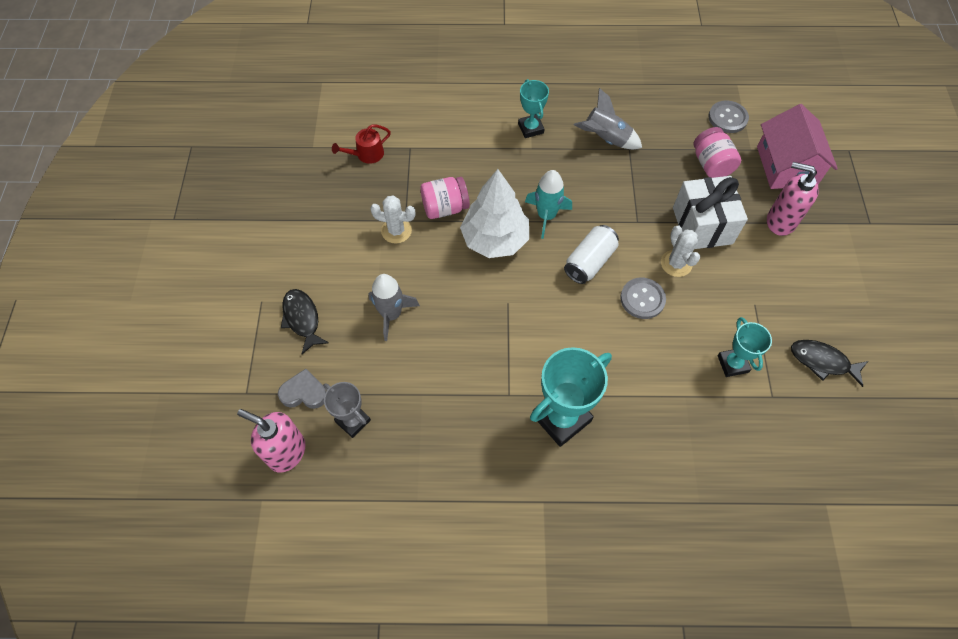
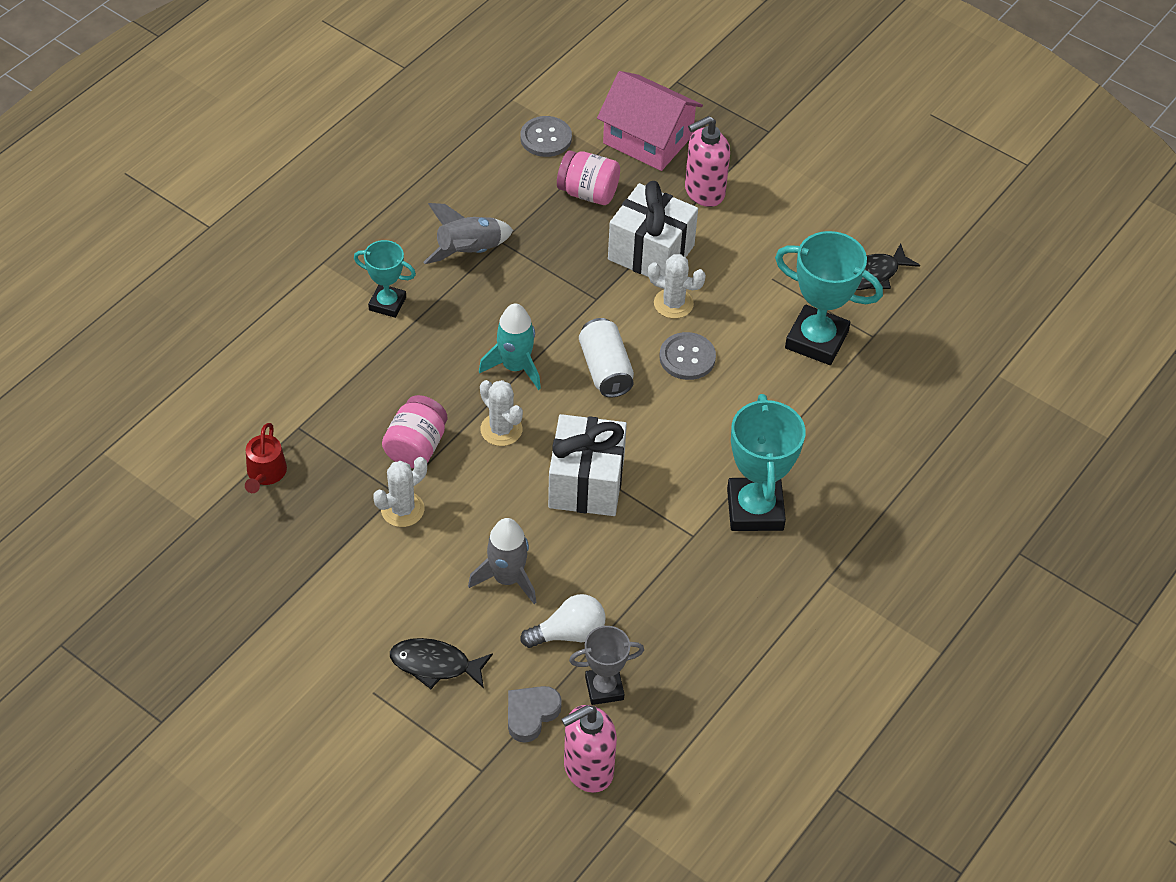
camera: 55 degrees left, 10 degrees down
white tree [460,169,529,258] -> white cactus [480,380,523,446]
turquoise trophy [718,317,772,377] -> turquoise trophy [775,231,883,365], size x1.69
none -> white light bulb [520,594,606,648]
none -> white gift [548,414,627,516]

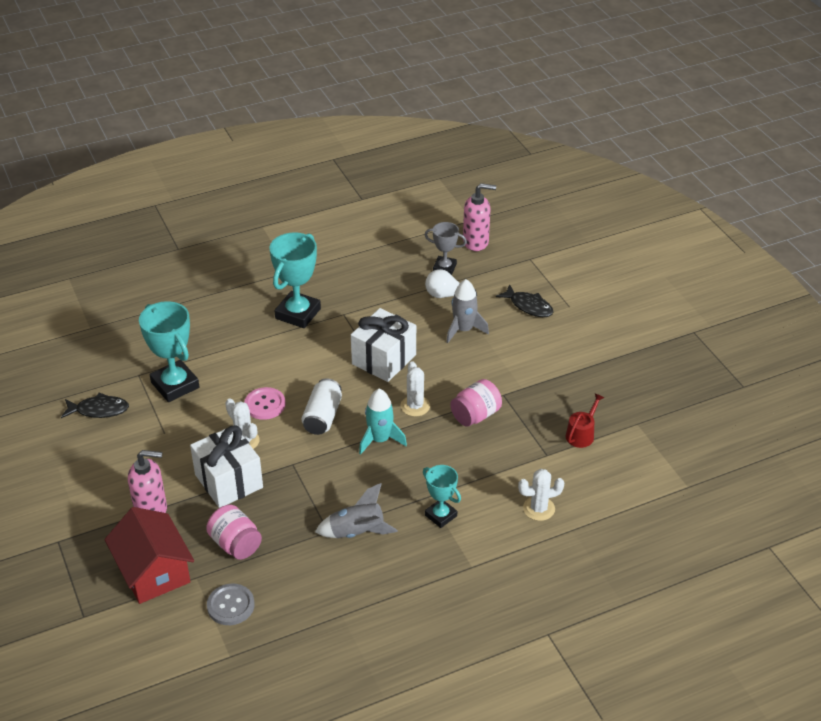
camera: 150 degrees left, 10 degrees down
white cactus [373,457,427,527] -> white cactus moved to [518,469,564,521]
grey heart [508,686,562,743] -> none
pink house [597,71,703,171] -> red house [105,507,194,604]
grey button [659,332,716,380] -> pink button [244,387,286,420]

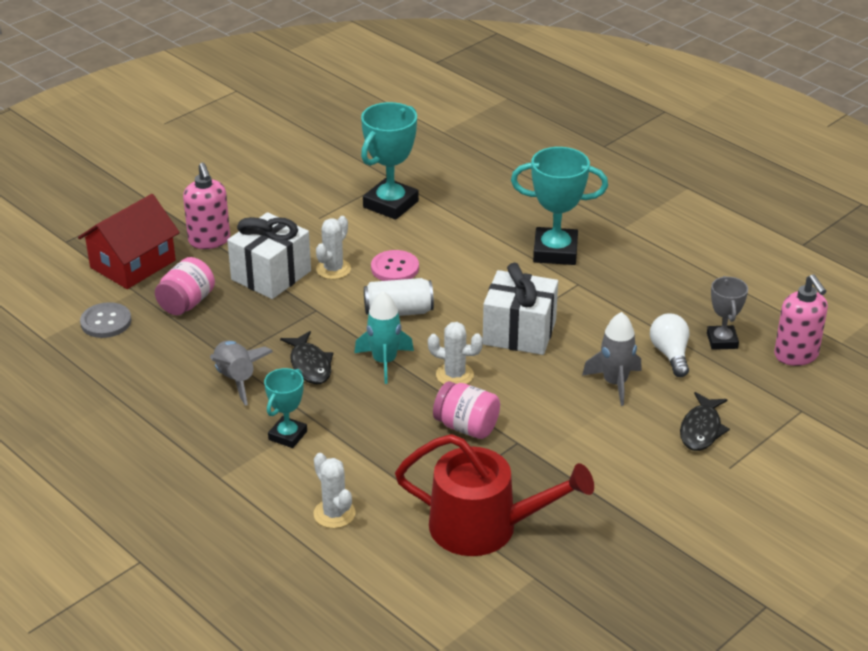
camera: 70 degrees right, 5 degrees down
black fish [61,393,129,418] -> black fish moved to [280,331,333,384]
white cactus [401,361,430,416] -> white cactus turned 45 degrees clockwise [428,322,483,384]
red watering can [566,393,604,448] -> red watering can [395,434,594,556], size x2.18

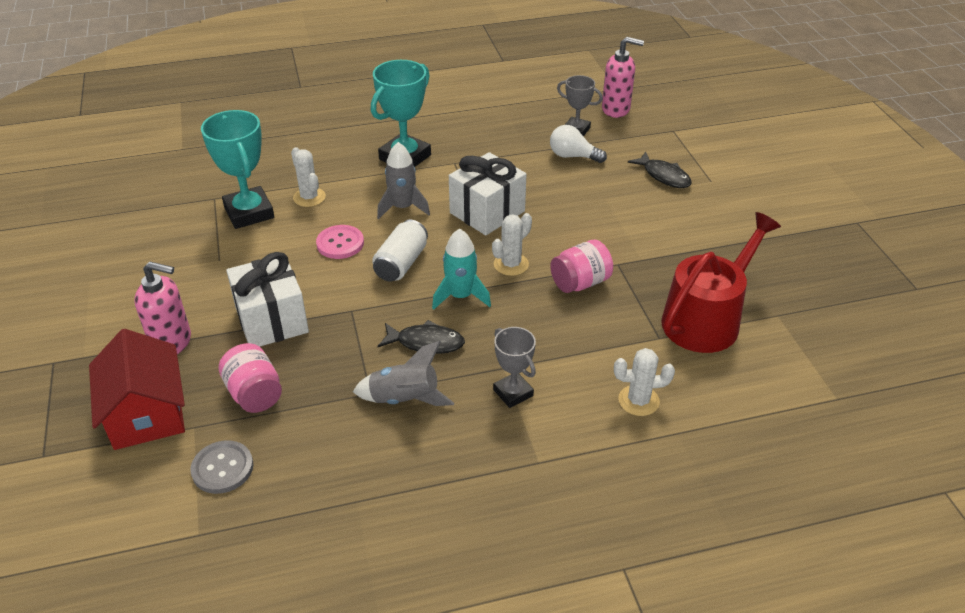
camera: 60 degrees left, 5 degrees up
turquoise trophy [264,368,307,448] -> grey trophy [493,327,536,408]
white cactus [316,216,351,279] -> white cactus moved to [291,147,326,207]
grey rocket [582,312,642,406] -> grey rocket moved to [377,142,430,219]

